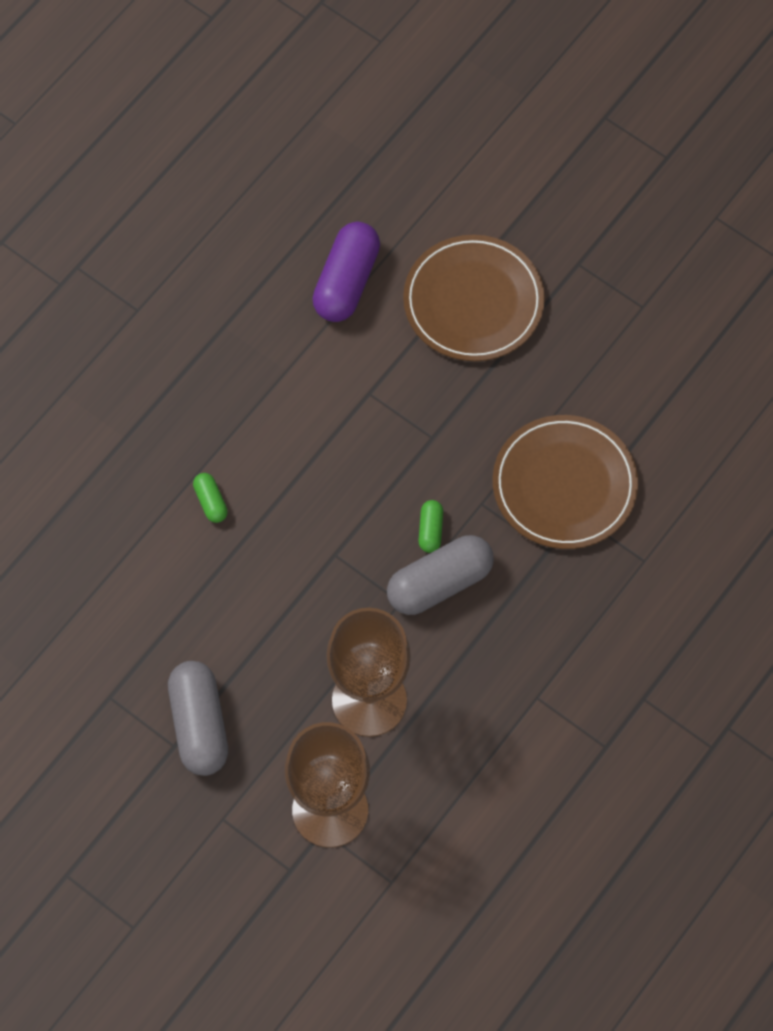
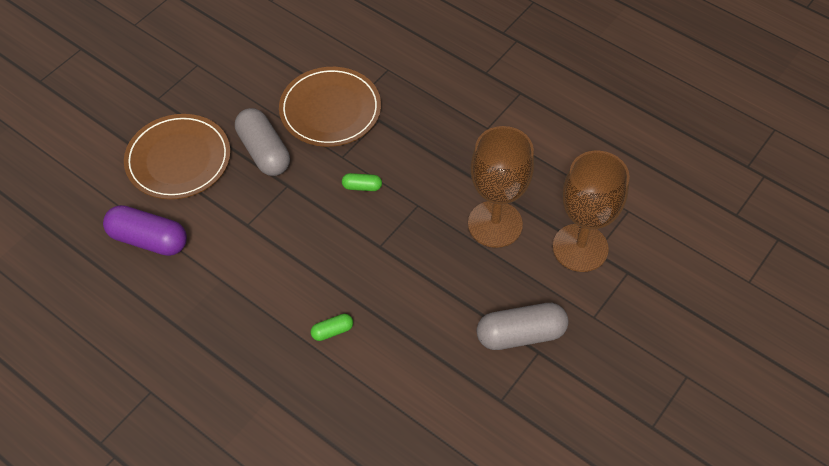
camera: 90 degrees left, 10 degrees down
grey capsule [387,535,494,615] -> grey capsule moved to [235,108,290,176]

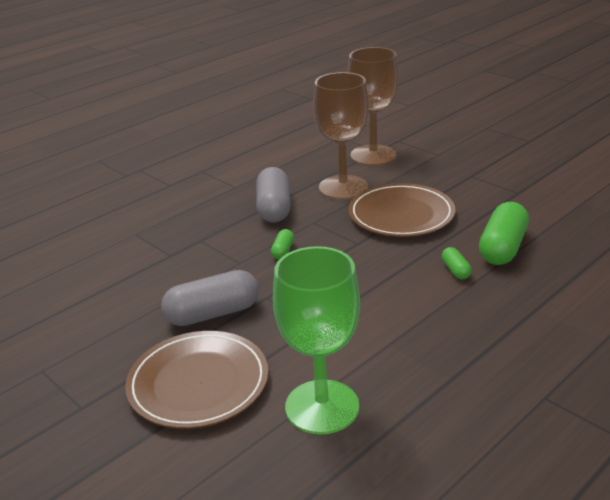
camera: 80 degrees left, 25 degrees down
purple capsule [103,205,187,256] -> green goblet [273,246,360,434]
brown plate [279,67,381,147] -> brown plate moved to [348,183,455,237]
grey capsule [477,303,569,350] -> grey capsule moved to [256,167,291,223]
none -> green capsule [479,202,529,265]

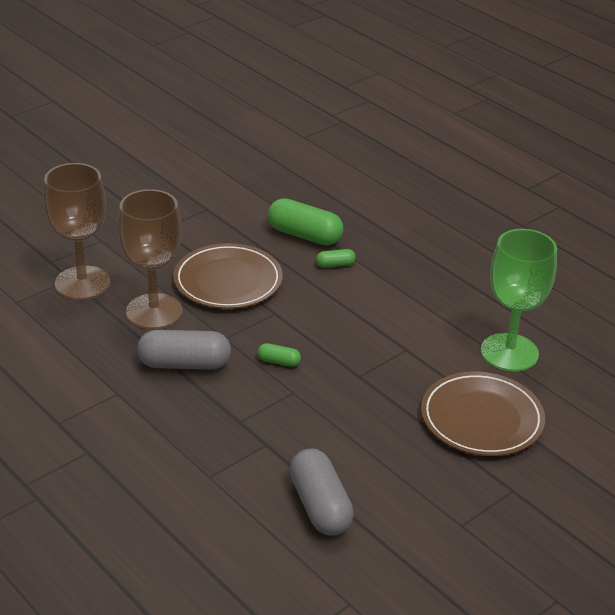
camera: 90 degrees left, 5 degrees up
grey capsule [161,270,259,326] -> grey capsule moved to [289,448,354,535]

